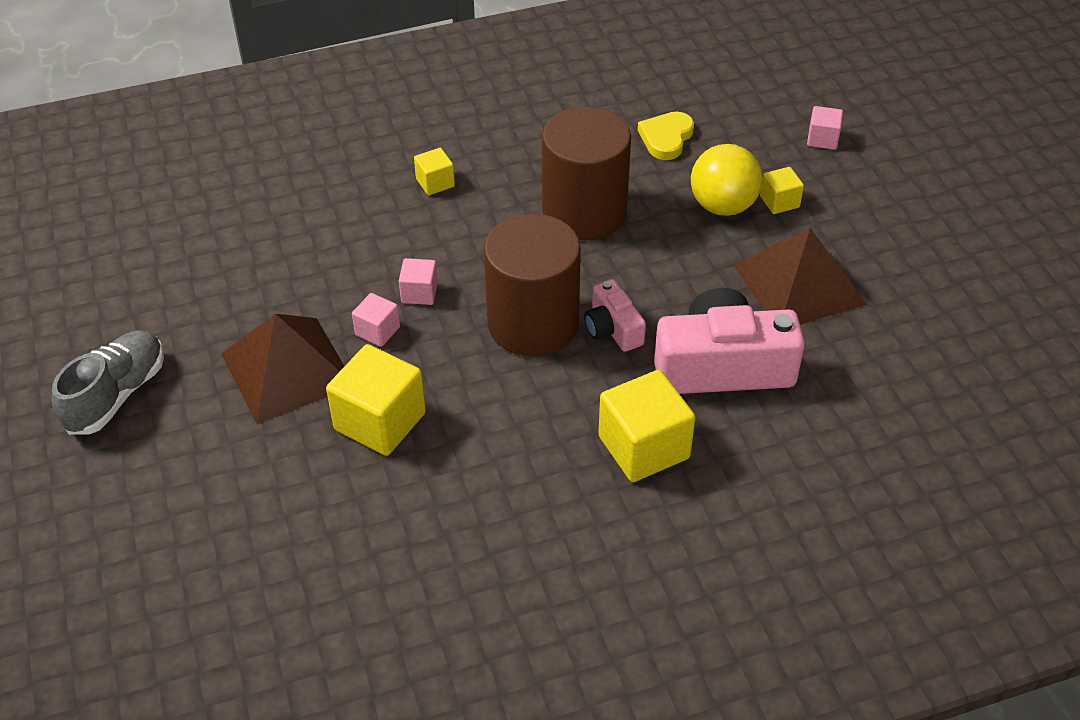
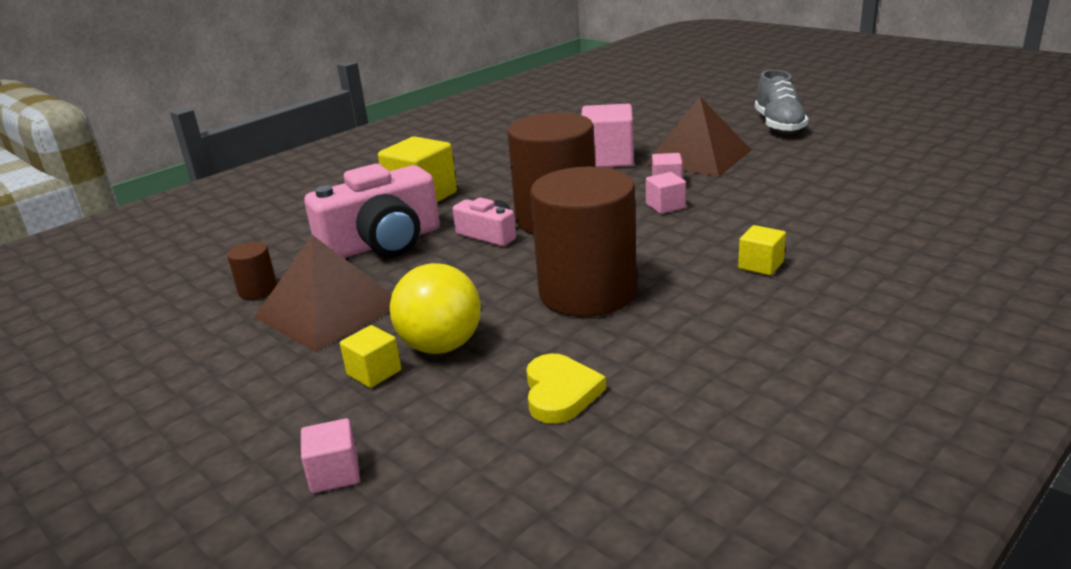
camera: 155 degrees right, 20 degrees down
yellow cube [326,344,426,456] -> pink cube [581,104,634,168]
none -> brown cylinder [227,242,277,300]

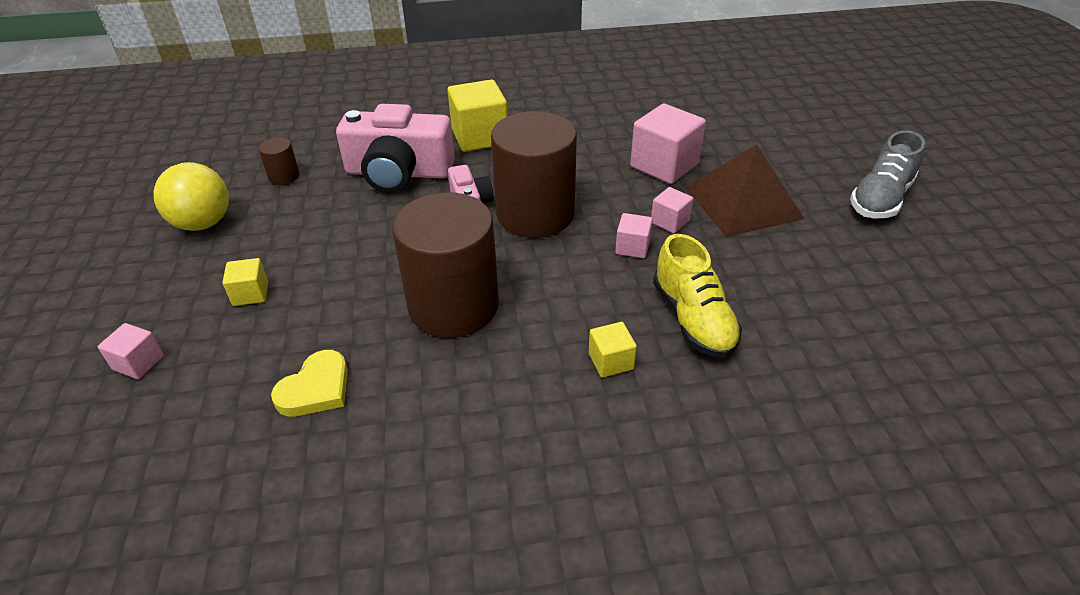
camera: 35 degrees right, 15 degrees up
brown pyramid [254,235,392,352] -> none
yellow ball [390,263,481,354] -> yellow ball moved to [153,162,229,231]
none -> yellow shoe [653,234,742,358]

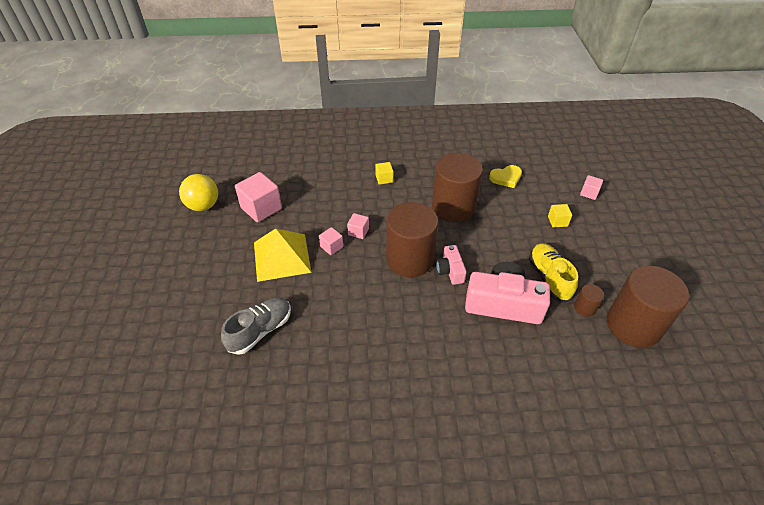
camera: 175 degrees left, 5 degrees up
yellow ball [153,162,229,231] -> yellow ball moved to [179,174,218,211]
yellow heart [271,350,348,416] -> yellow heart turned 150 degrees counterclockwise [489,165,522,188]
yellow cube [447,80,508,152] -> none
pink cube [630,103,706,184] -> pink cube moved to [235,172,282,222]
yellow shoe [653,234,742,358] -> yellow shoe moved to [529,243,578,302]
brown pyramid [686,144,804,237] -> yellow pyramid [254,228,311,282]
grey shoe [850,130,925,219] -> grey shoe moved to [221,297,291,355]
none -> brown cylinder [607,266,689,348]

